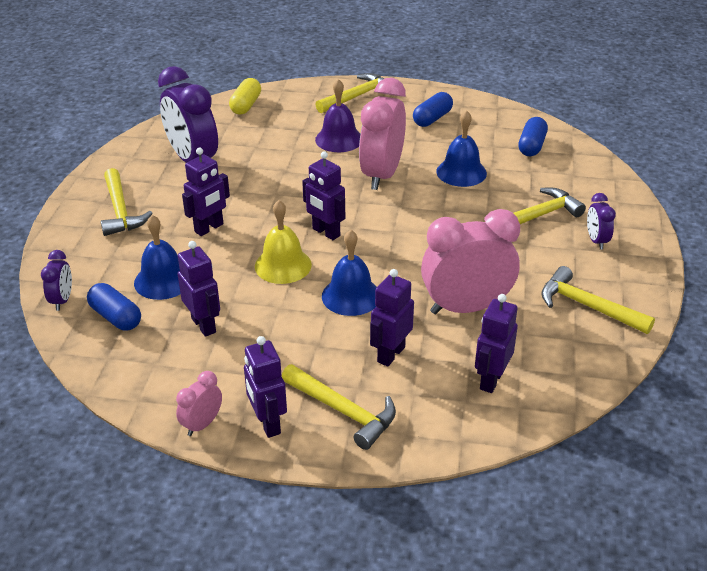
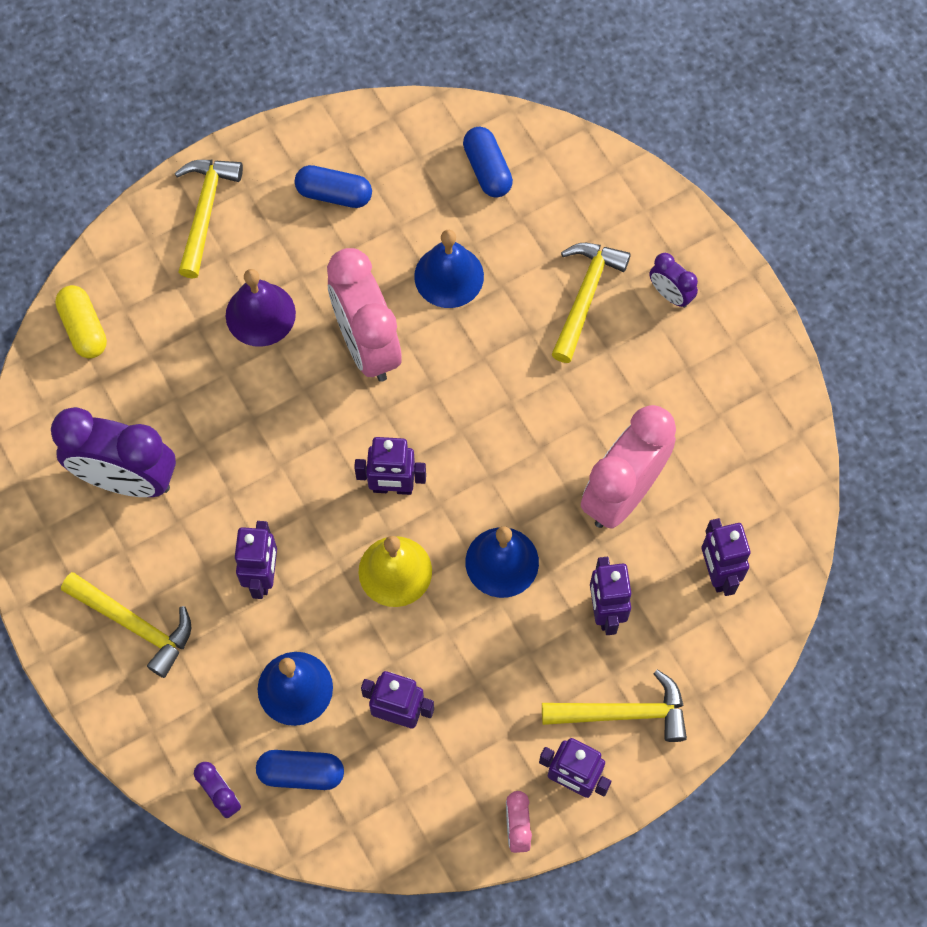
camera: 40 degrees left, 30 degrees up
blue capsule [413,92,453,127] -> blue capsule turned 75 degrees counterclockwise [295,165,372,208]
yellow hammer [541,266,655,334] -> none

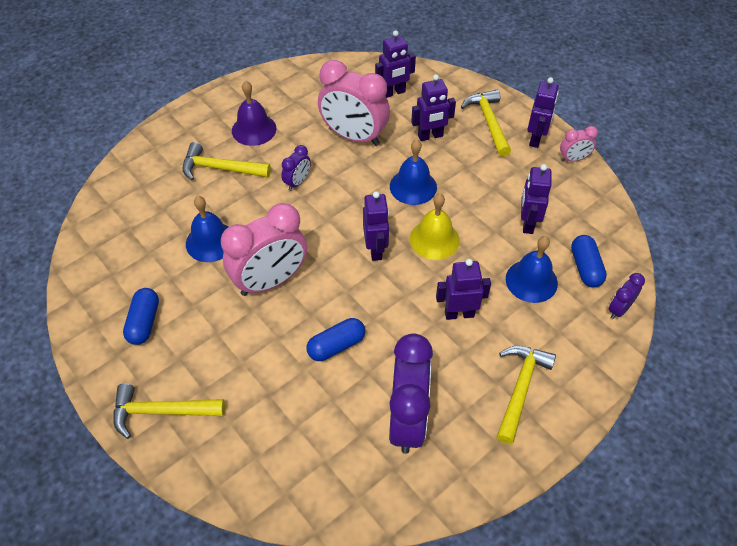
camera: 100 degrees left, 15 degrees down
yellow capsule [55,285,107,359] -> none
purple bell [226,269,296,347] -> purple bell moved to [232,81,276,146]
blue capsule [463,127,513,198] -> blue capsule moved to [307,318,365,361]
purple clock [649,253,698,308] -> purple clock moved to [281,145,311,191]

